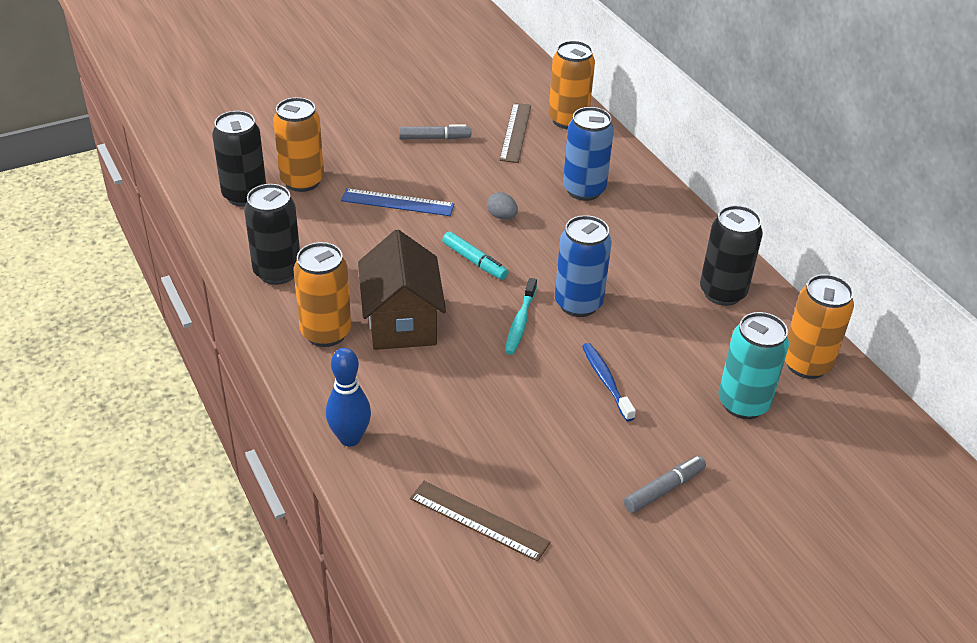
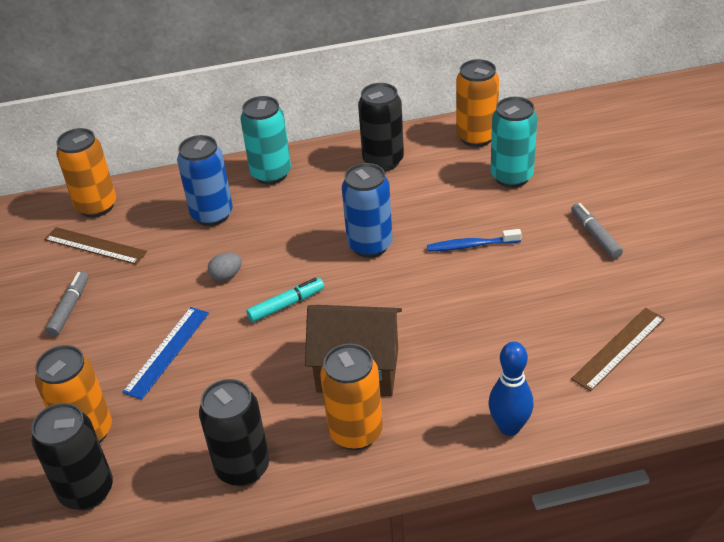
camera: 70 degrees left, 0 degrees up
turquoise toothbrush [505,278,537,355] -> none
none -> turquoise can [240,96,291,185]

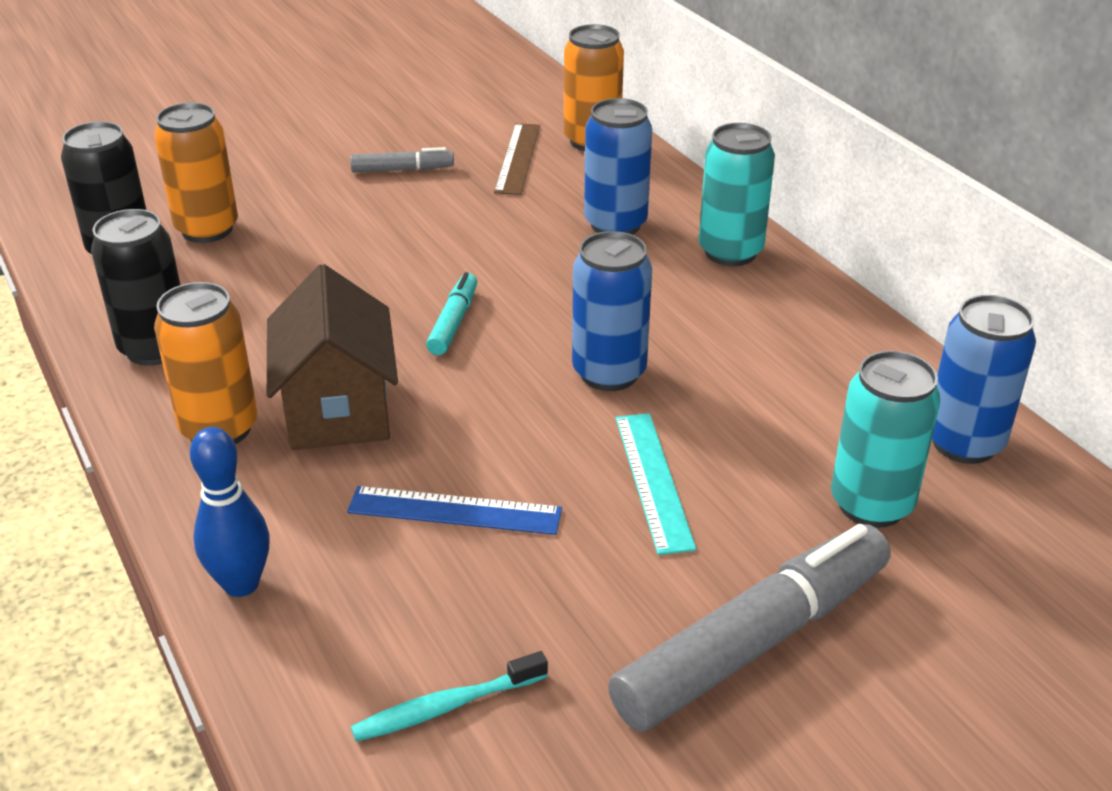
camera: 70 degrees right, 5 degrees down
blue ruler [122,307,209,400] -> blue ruler moved to [347,486,562,535]
grey egg [208,253,242,281] -> none
turquoise marker [246,278,324,322] -> turquoise marker turned 120 degrees counterclockwise [426,272,477,355]
black can [358,83,404,171] -> none
blue toothbrush [427,229,522,252] -> turquoise ruler [616,413,696,555]
orange can [456,59,499,147] -> blue can [932,295,1036,464]
grey marker [571,203,623,259] -> grey marker [608,524,891,732], size x2.11
brown ruler [571,308,665,391] -> turquoise toothbrush [351,651,548,742]

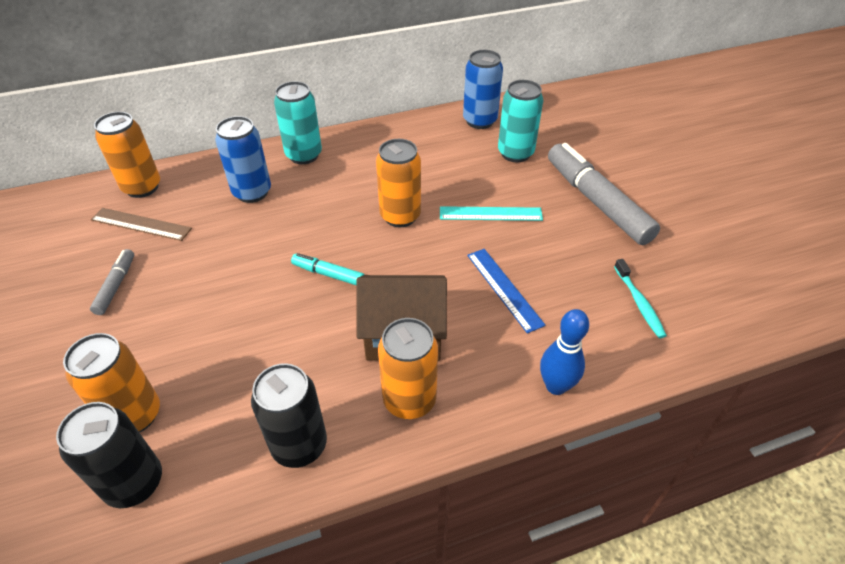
camera: 80 degrees left, 10 degrees up
blue ruler [347,486,562,535] -> blue ruler turned 45 degrees counterclockwise [467,249,546,334]
blue can [572,231,652,391] -> orange can [376,139,421,227]

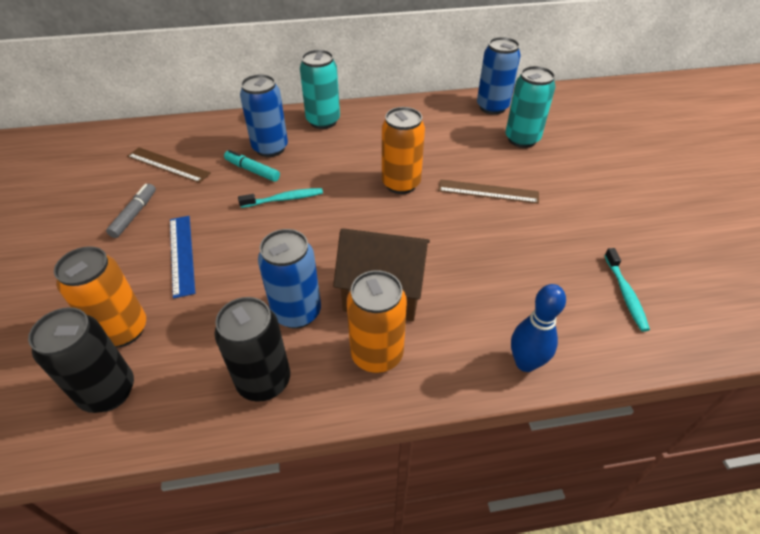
camera: 10 degrees right, 0 degrees up
orange can [94,112,160,198] -> none
turquoise marker [291,253,365,285] -> turquoise marker moved to [224,150,280,182]
turquoise ruler [440,206,543,221] -> brown ruler [438,179,539,204]
blue ruler [467,249,546,334] -> blue ruler moved to [170,216,195,299]
grey marker [548,143,660,245] -> none
none -> turquoise toothbrush [238,188,323,208]
none -> blue can [258,229,321,329]

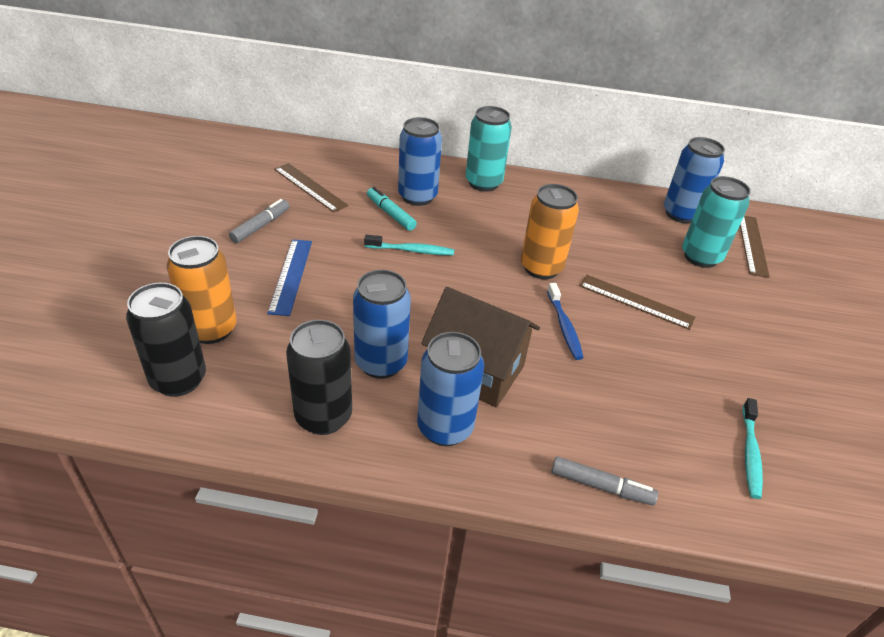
camera: 15 degrees right, 5 degrees down
orange can [347,270,407,373] -> blue can [417,332,484,446]
blue bowling pin [511,284,566,372] -> grey marker [551,456,658,505]
none -> blue toothbrush [547,283,584,360]
none -> brown ruler [740,216,770,278]

